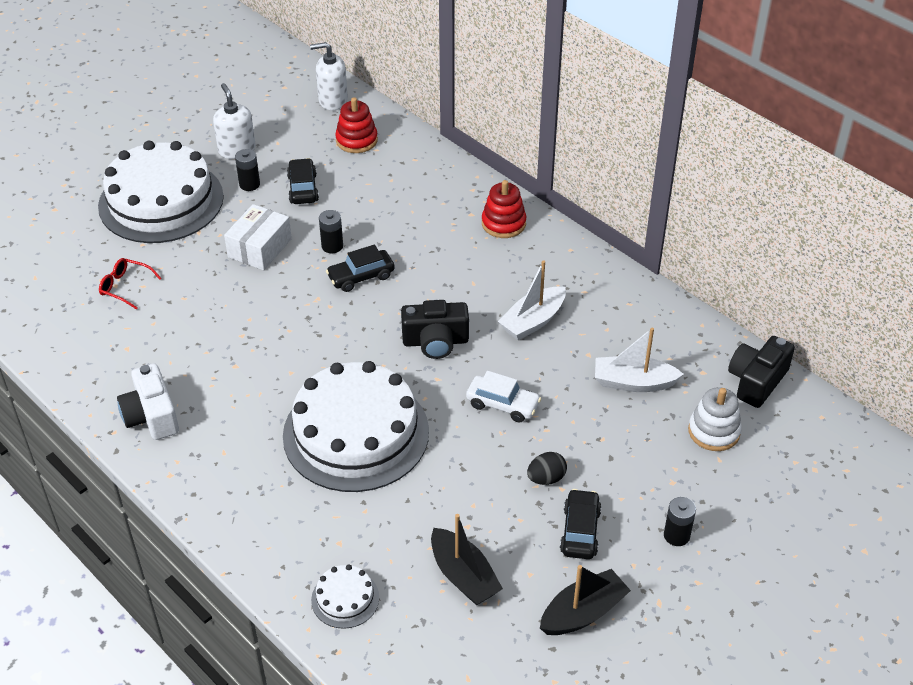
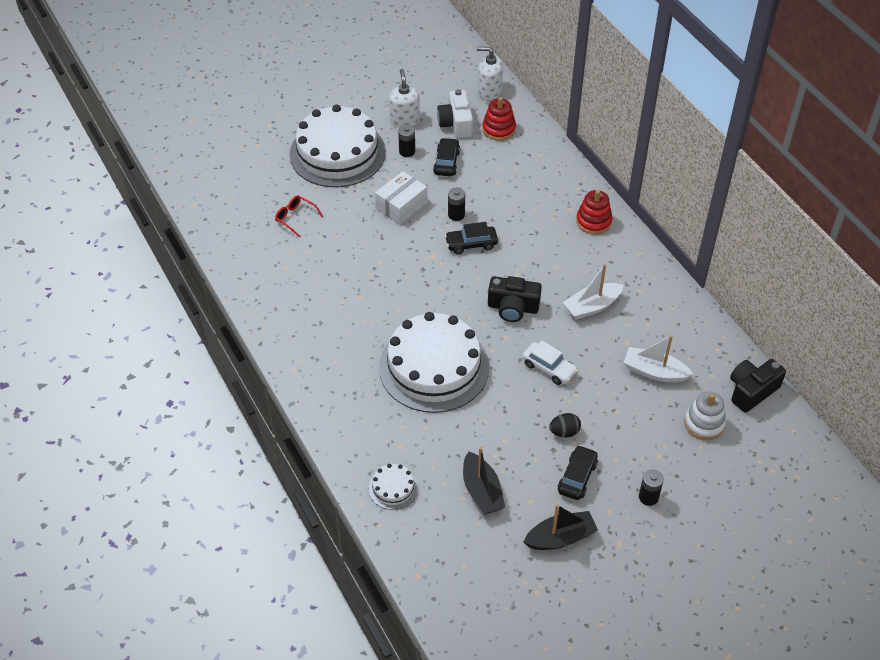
camera: 15 degrees right, 5 degrees up
white camera [117,364,179,440] -> white camera moved to [437,89,473,138]

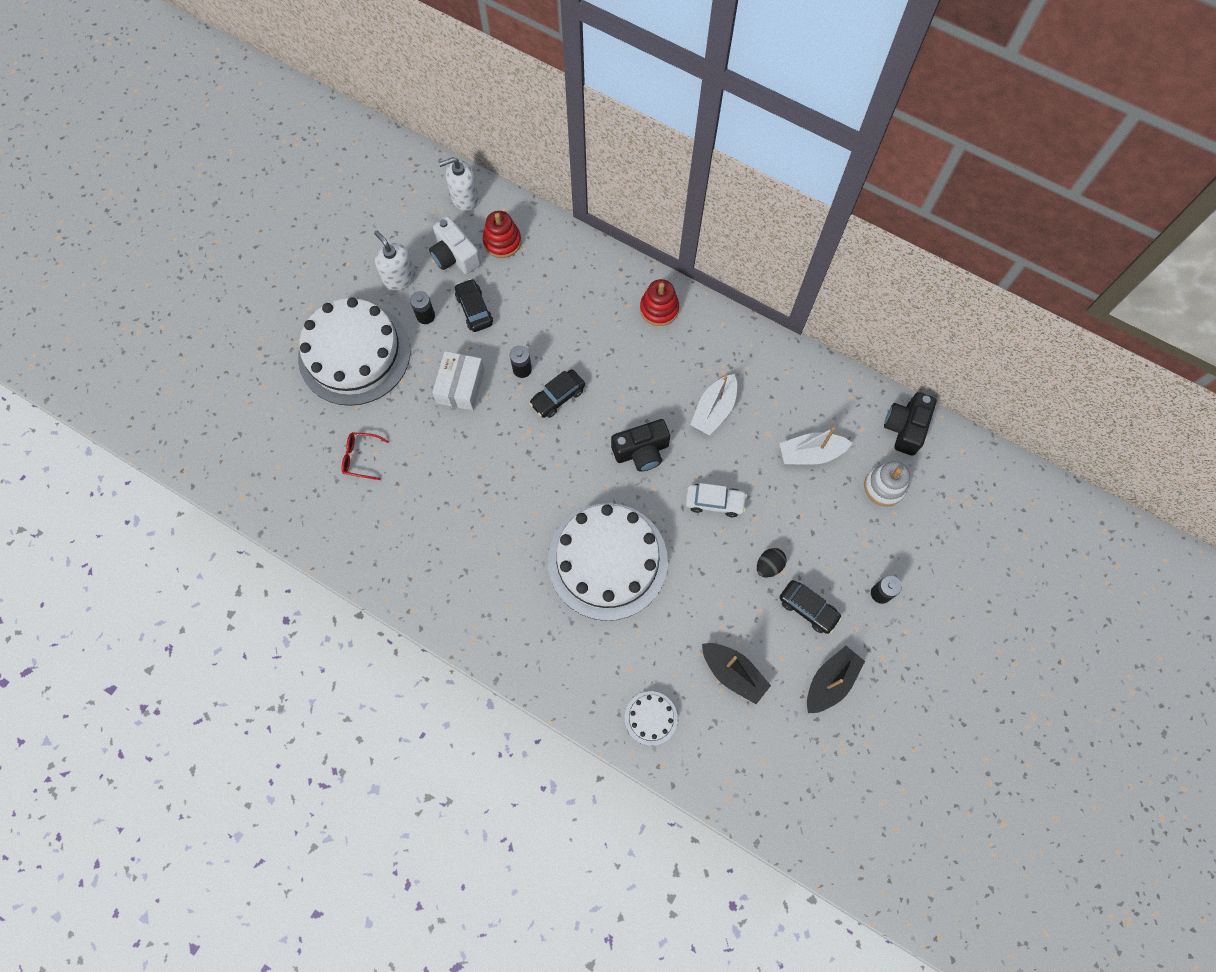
camera: 30 degrees left, 20 degrees up
black car [558,445,598,500] -> black car turned 135 degrees clockwise [779,580,842,634]

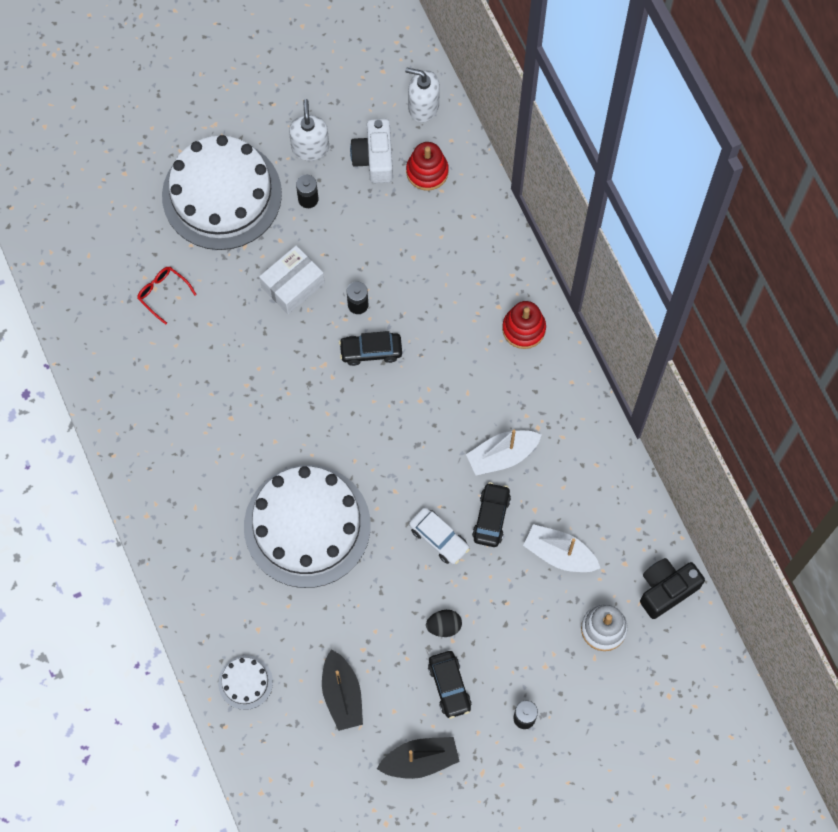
camera: 35 degrees right, 0 degrees up
black car [455,279,493,332] -> black car moved to [472,482,511,547]
black camera [611,419,670,472] -> none

